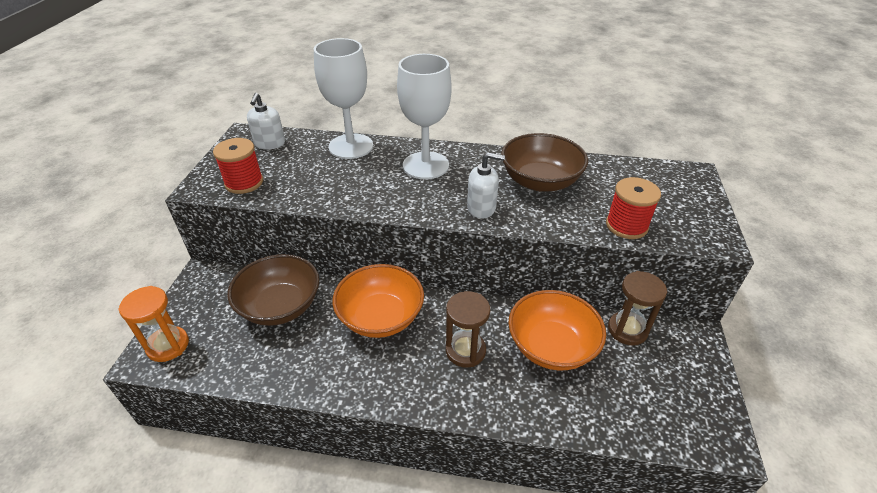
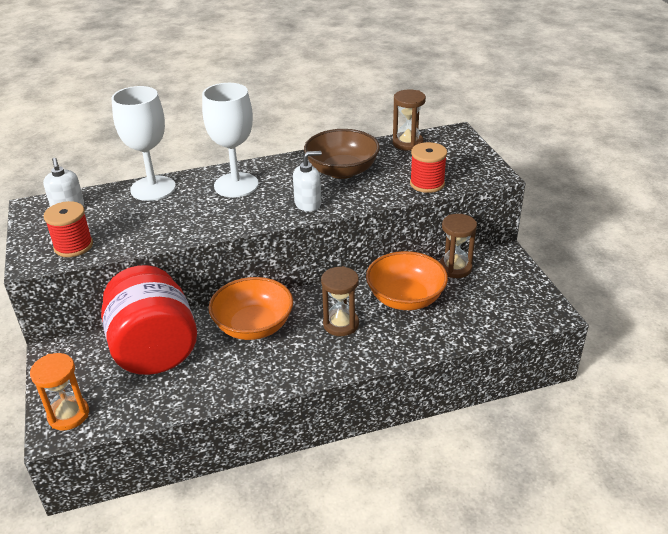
camera: 25 degrees left, 5 degrees down
brown bowl [228,254,319,326] -> red jar [101,265,197,375]
none -> brown hourglass [393,89,426,151]

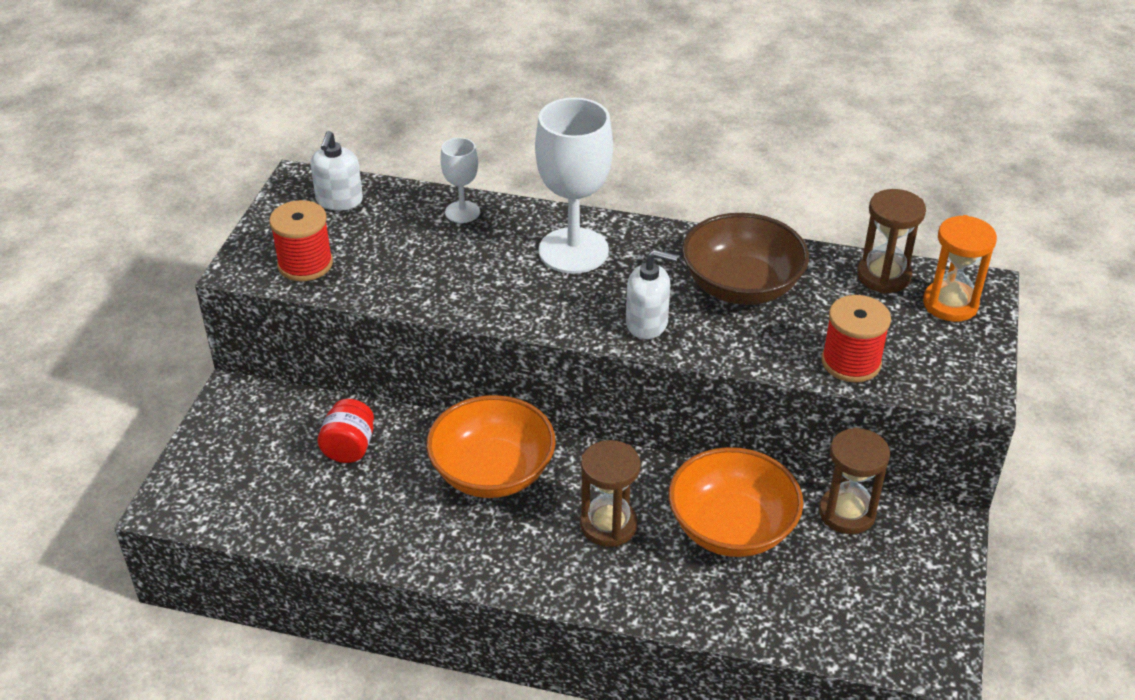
camera: 30 degrees right, 5 degrees up
orange hourglass [30,353,89,431] -> orange hourglass moved to [923,215,997,322]
red jar [101,265,197,375] -> red jar [317,399,374,463], size x0.41
white goblet [111,86,176,201] -> white goblet [440,137,480,223], size x0.51

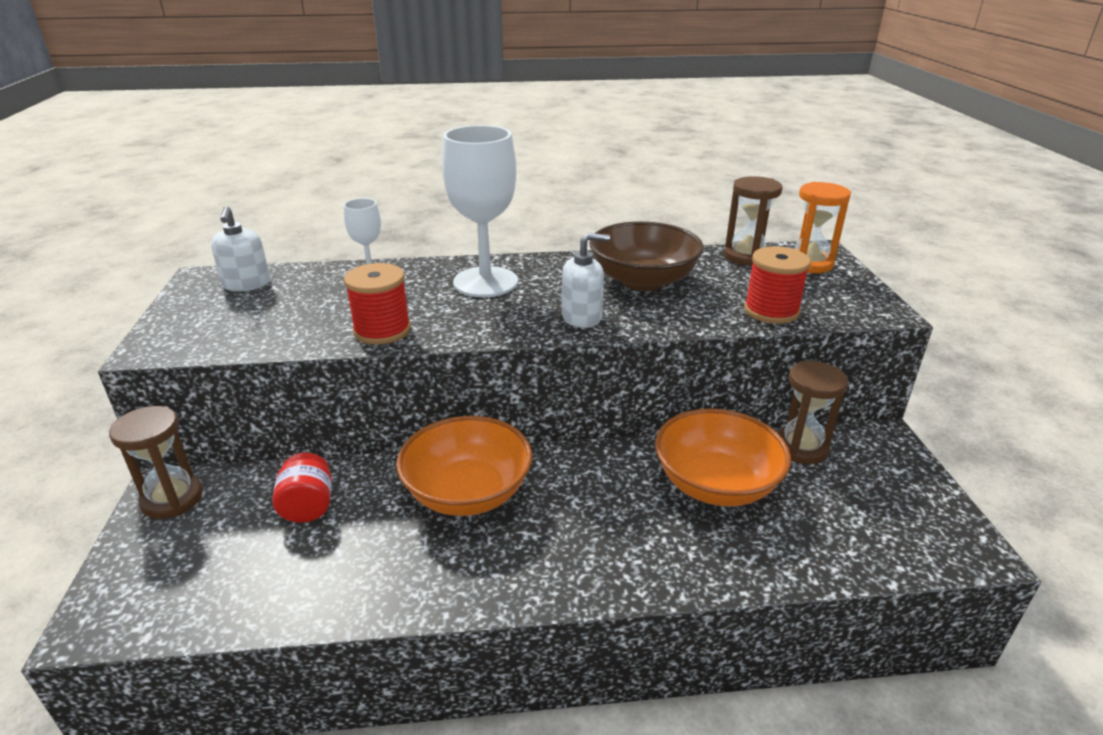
camera: 20 degrees left, 10 degrees down
red spool [269,200,333,281] -> red spool moved to [344,263,411,345]
brown hourglass [580,440,641,547] -> brown hourglass moved to [109,406,203,519]

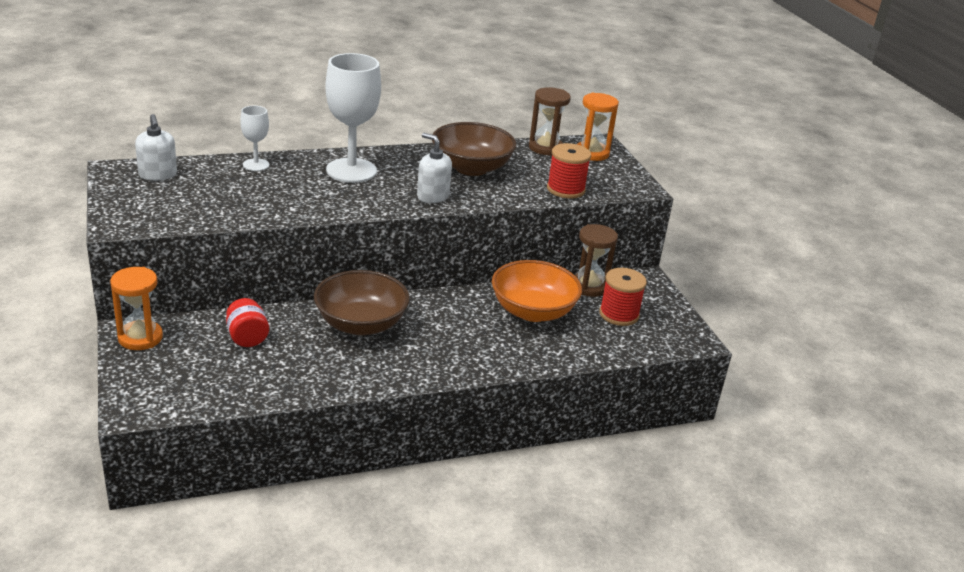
camera: 15 degrees left, 0 degrees up
brown hourglass [109,406,203,519] -> orange hourglass [110,267,163,350]
red spool [344,263,411,345] -> red spool moved to [599,268,647,326]
orange bowl [397,416,532,516] -> brown bowl [314,270,410,335]
white soap dispenser [562,233,610,328] -> white soap dispenser turned 120 degrees counterclockwise [417,133,452,203]

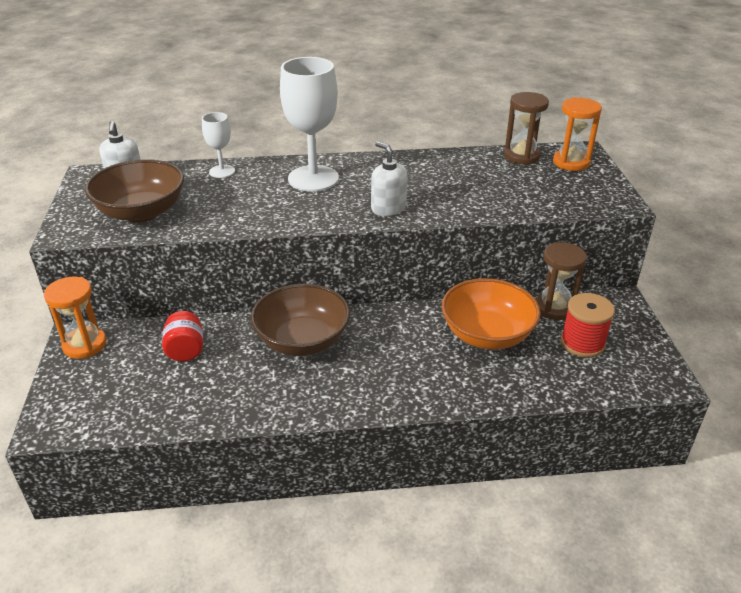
camera: 15 degrees right, 5 degrees up
brown bowl [432,122,517,176] -> brown bowl moved to [85,159,184,222]
red spool [547,143,591,199] -> none

